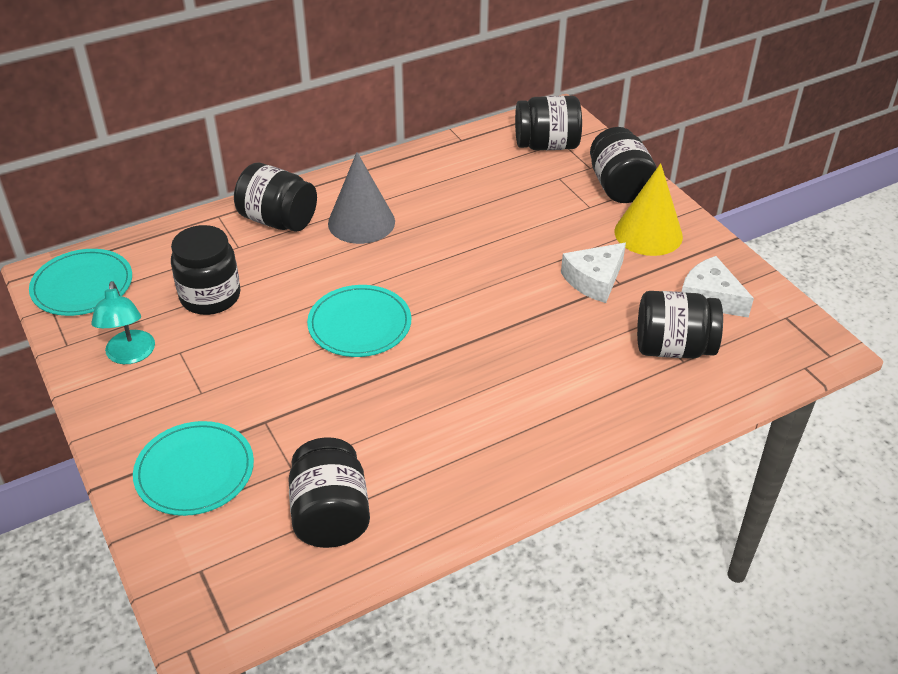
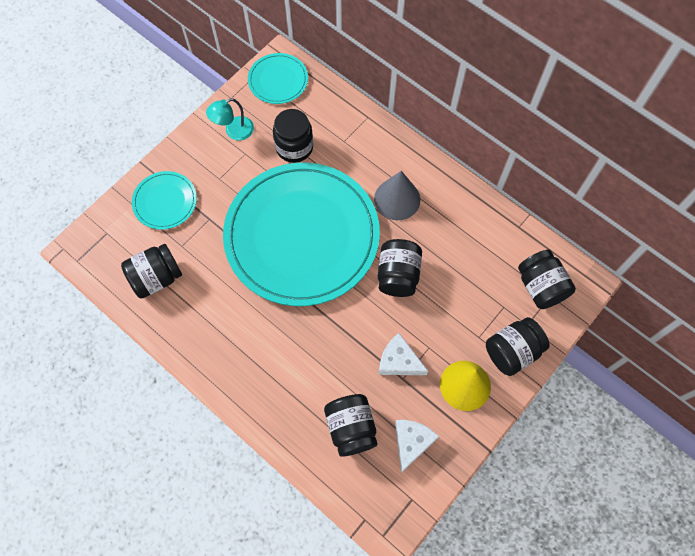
camera: 70 degrees right, 25 degrees up
black jar [234,163,317,232] -> black jar moved to [378,239,422,297]
turquoise plate [307,285,411,357] -> turquoise plate [223,162,380,306], size x2.36

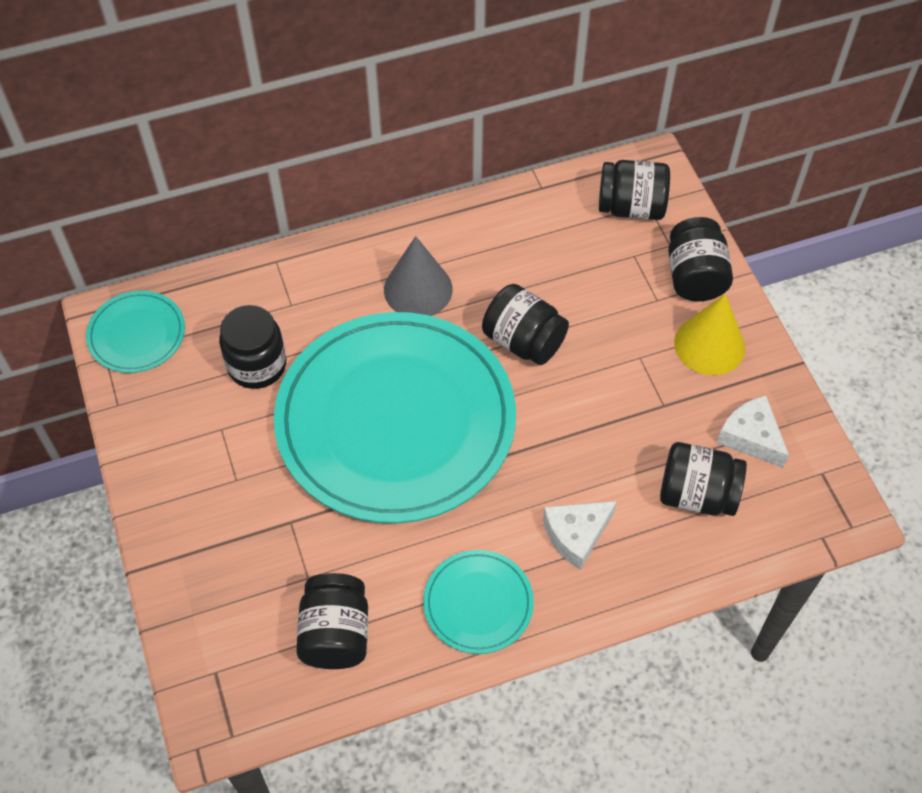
camera: 60 degrees left, 10 degrees down
turquoise plate [132,171,197,230] -> turquoise plate moved to [423,550,534,654]
turquoise lamp [206,98,254,141] -> none
white cheese [379,333,428,375] -> white cheese moved to [543,501,617,570]

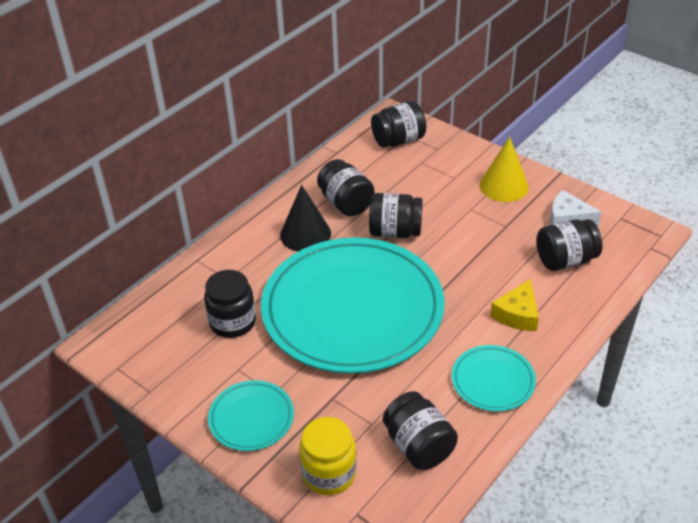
camera: 30 degrees left, 15 degrees down
turquoise plate [86,291,185,373] -> turquoise plate moved to [208,380,294,451]
grey cone [384,236,453,316] -> black cone [280,185,331,252]
white cheese [543,501,617,570] -> yellow cheese [490,279,539,331]
black jar [668,217,733,301] -> black jar moved to [317,159,375,216]
none -> yellow jar [299,417,357,495]

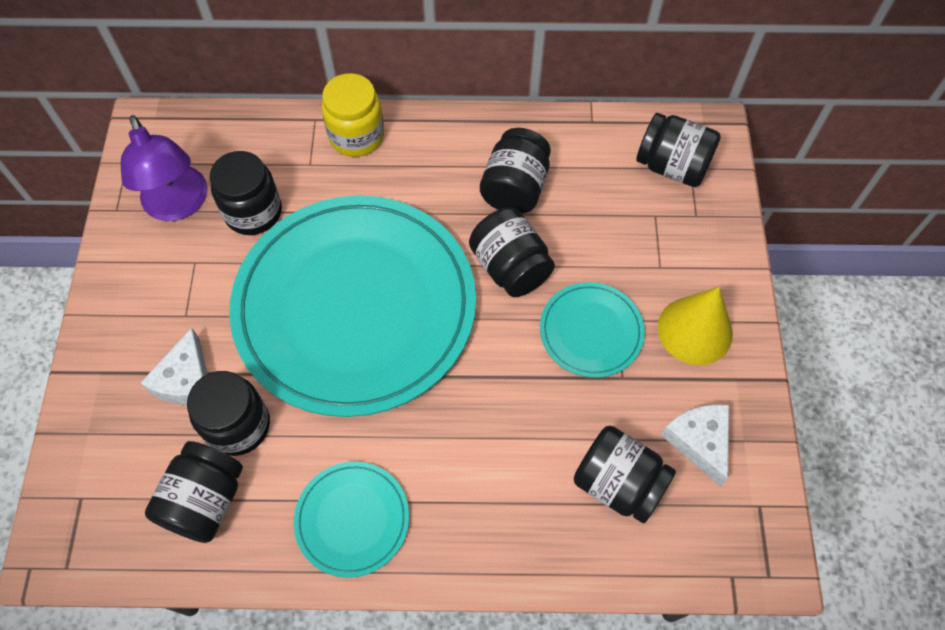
camera: 50 degrees right, 20 degrees up
turquoise plate [208,380,294,451] -> turquoise plate moved to [540,282,645,378]
black cone [280,185,331,252] -> none
yellow jar [299,417,357,495] -> yellow jar moved to [321,73,384,157]
yellow cheese [490,279,539,331] -> none
none -> purple lamp [121,115,208,221]
none -> white cheese [141,328,207,405]
none -> black jar [187,371,270,456]

